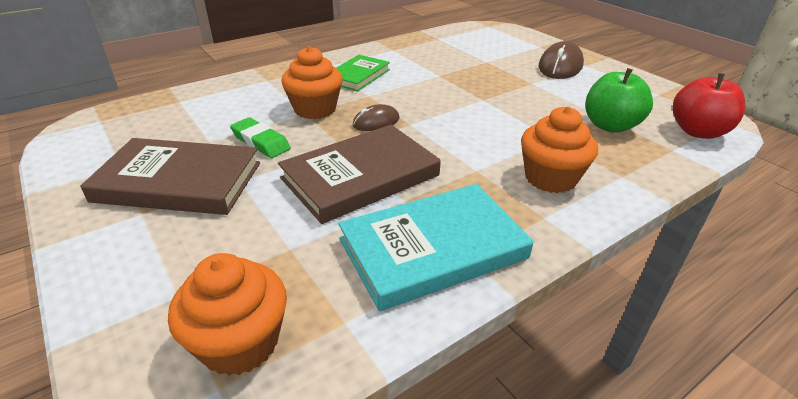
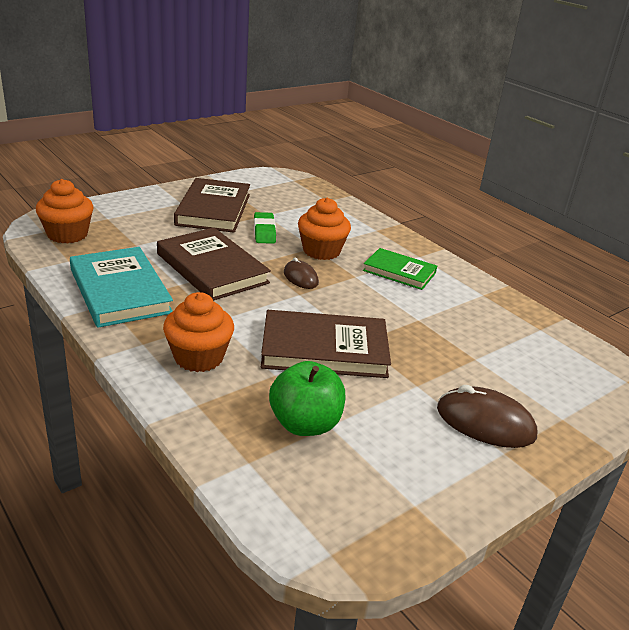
camera: 85 degrees right, 5 degrees down
green eraser [230,117,291,158] -> green eraser turned 45 degrees counterclockwise [254,212,276,244]
red apple [673,73,746,139] -> none
none -> brown book [261,310,391,378]

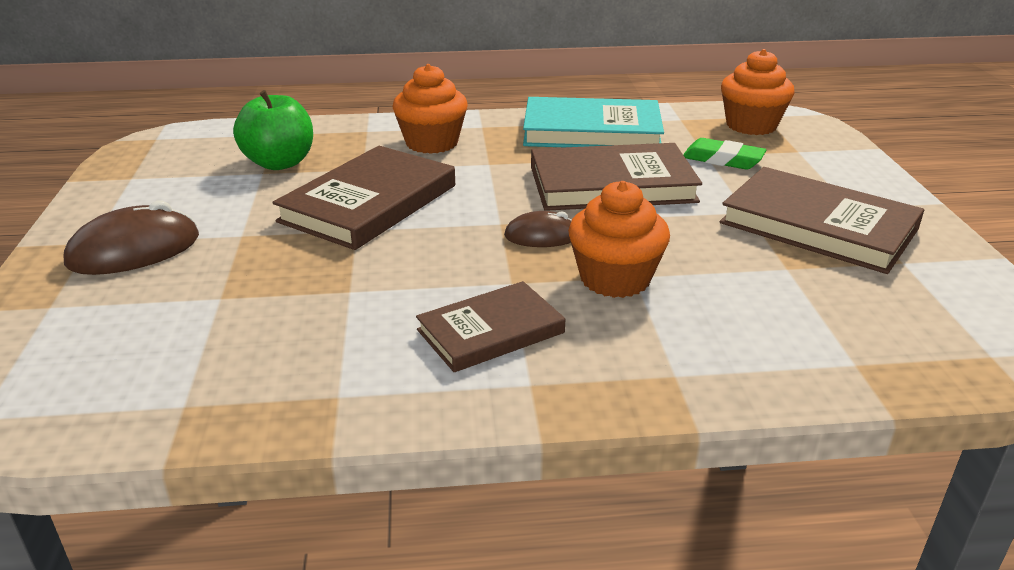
camera: 125 degrees right, 0 degrees up
green eraser [254,212,276,244] -> green eraser moved to [683,138,766,170]
green book [363,248,437,290] -> brown book [416,281,565,372]

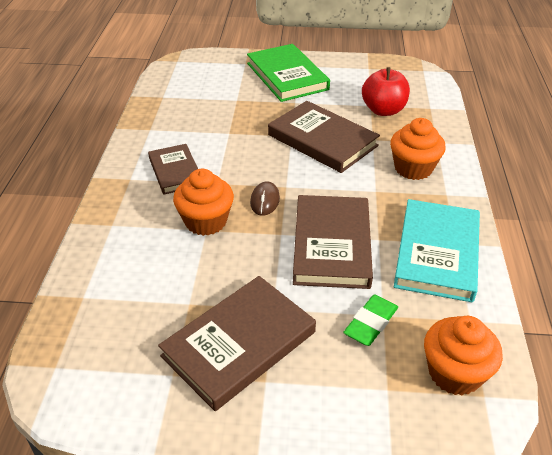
camera: 100 degrees right, 10 degrees up
brown mouse [63,201,199,275] -> green book [247,44,330,102]
green apple [233,90,313,170] -> red apple [362,67,410,116]

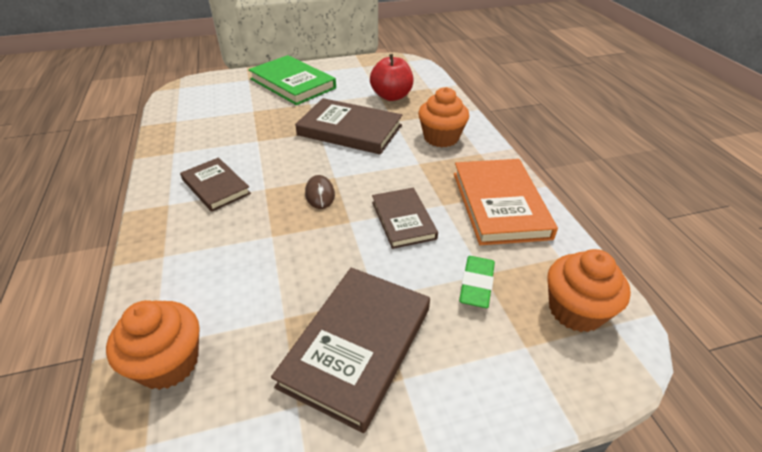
camera: 20 degrees left, 0 degrees up
orange cupcake [173,169,234,236] -> orange cupcake moved to [106,300,199,390]
brown book [293,195,373,289] -> brown book [372,188,438,249], size x0.62
turquoise book [394,199,480,302] -> orange book [454,159,558,245]

